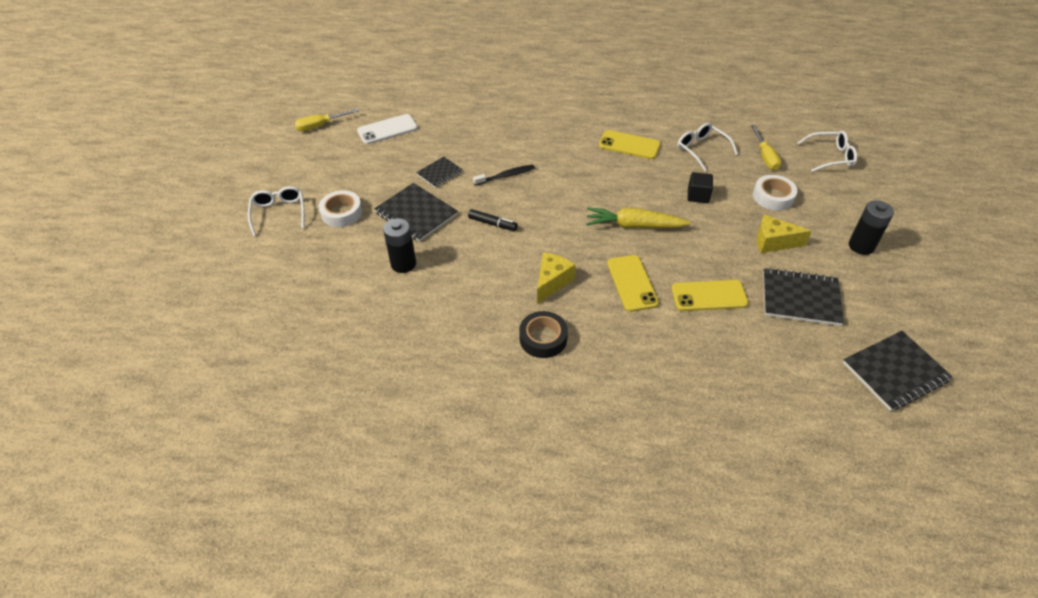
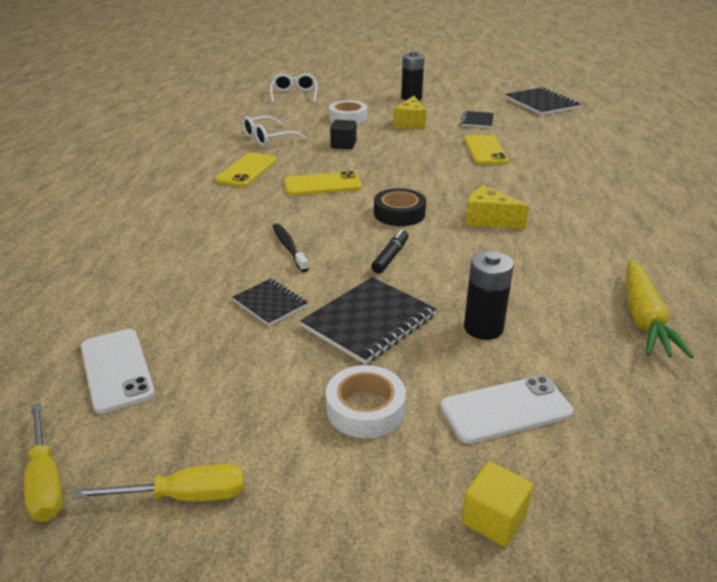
camera: 90 degrees left, 15 degrees down
white glasses [248,186,305,236] -> none
black tape [519,311,568,358] -> black tape moved to [374,188,426,226]
yellow carrot [586,207,691,228] -> yellow carrot moved to [626,260,694,359]
yellow phone [607,255,659,312] -> yellow phone moved to [284,171,362,196]
yellow screwdriver [751,125,782,170] -> yellow screwdriver moved to [73,464,244,501]
black notebook [763,268,844,326] -> black notebook [461,111,494,128], size x0.59
none -> white phone [440,376,573,444]
none -> yellow cube [462,461,533,547]

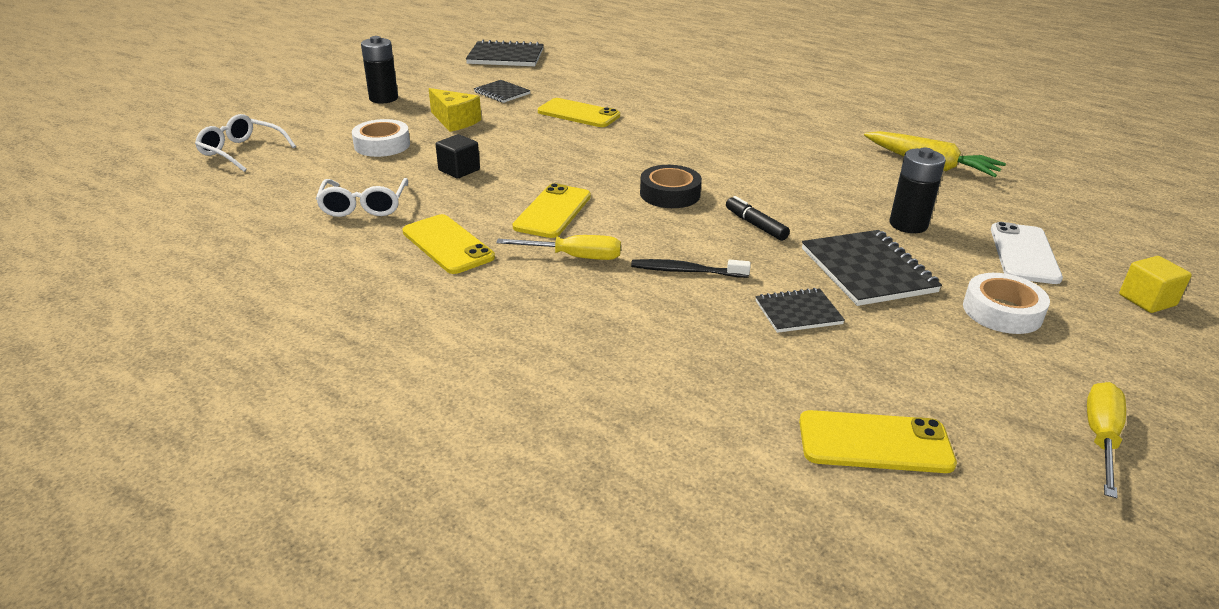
camera: 60 degrees left, 0 degrees up
yellow screwdriver [24,403,63,522] -> yellow screwdriver moved to [496,235,621,260]
white phone [81,329,155,414] -> yellow phone [799,410,957,473]
yellow cheese [466,186,529,229] -> none

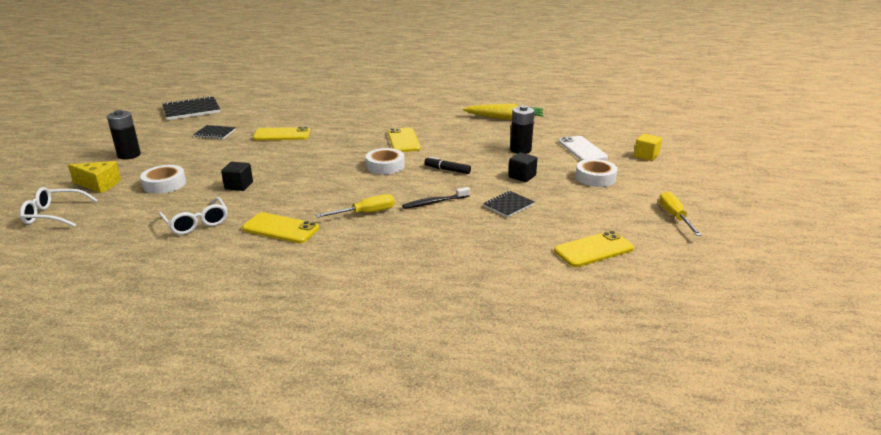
camera: 30 degrees left, 5 degrees down
yellow cheese [429,88,481,132] -> yellow cheese moved to [68,161,121,193]
yellow phone [513,183,591,238] -> yellow phone moved to [388,128,421,152]
black tape [640,165,702,208] -> white tape [366,148,405,175]
black notebook [802,230,942,306] -> black cube [508,152,537,182]

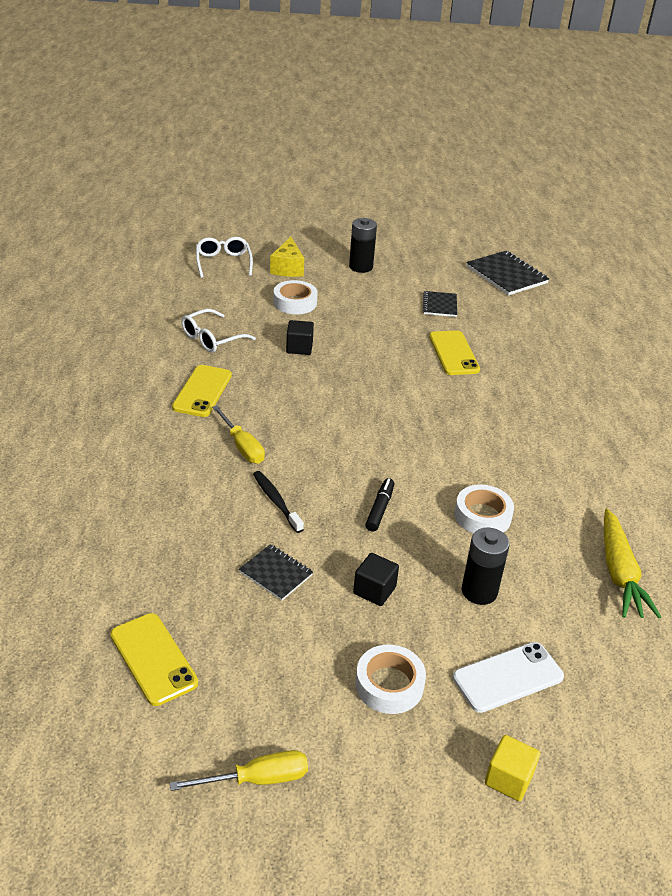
camera: 80 degrees right, 10 degrees up
white tape [366,148,405,175] -> white tape moved to [454,484,514,534]
yellow phone [388,128,421,152] -> none

